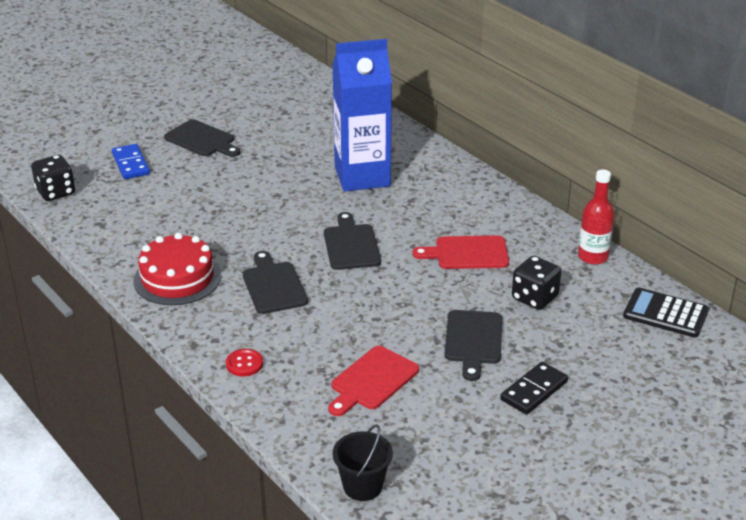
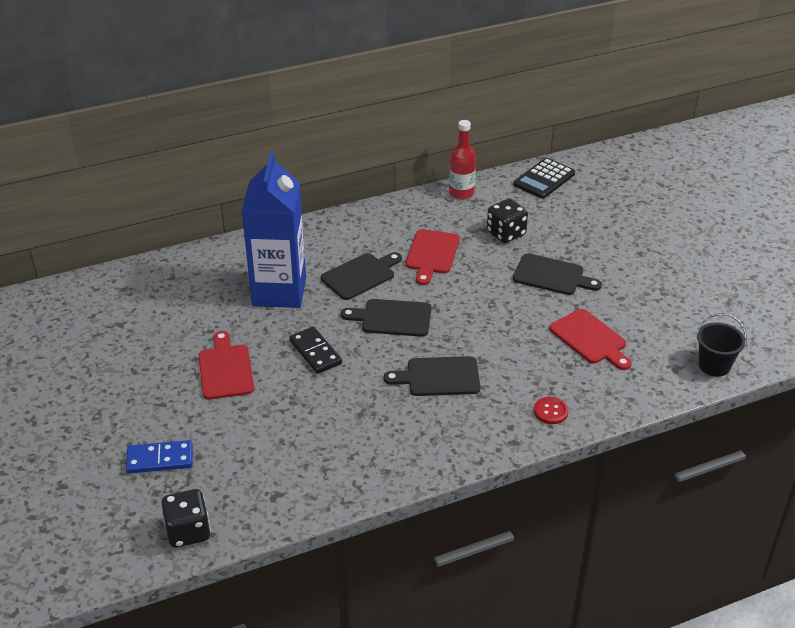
camera: 75 degrees left, 5 degrees up
red cake [133,233,221,305] -> none
black cutting board [164,119,240,157] -> black cutting board moved to [321,252,402,300]
black domino [500,362,568,415] -> black domino moved to [289,327,342,374]
none -> red cutting board [199,331,254,400]

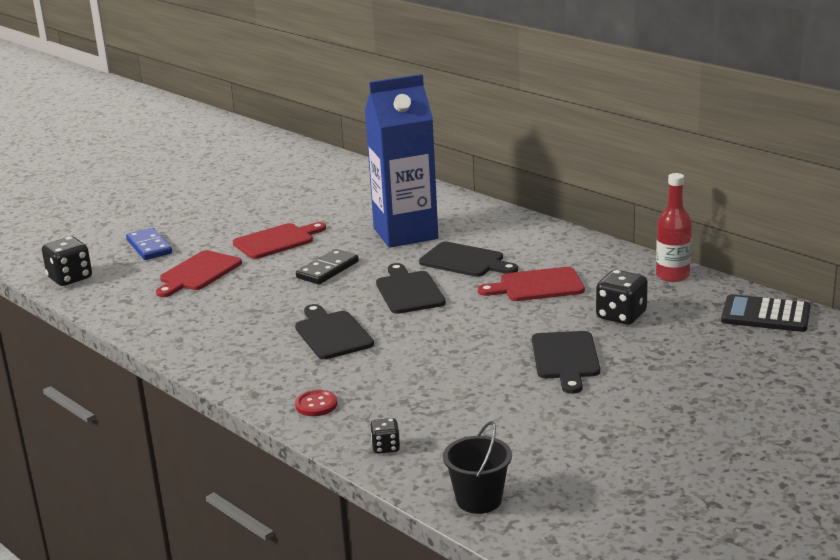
camera: 70 degrees right, 15 degrees down
red cutting board [549,309,632,370] -> red cutting board moved to [156,250,242,297]
none -> black dice [371,418,400,454]

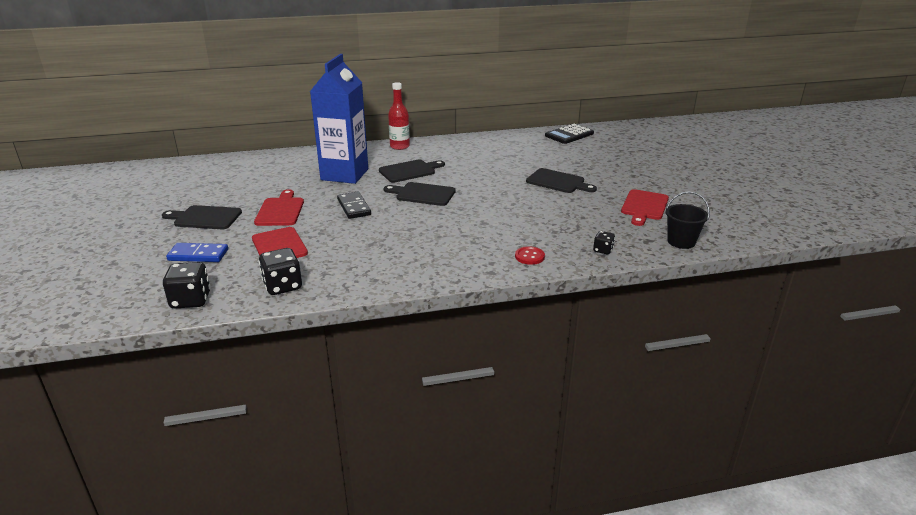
camera: 60 degrees left, 5 degrees up
black cutting board [295,304,374,359] -> black cutting board moved to [162,205,242,229]
red cutting board [478,267,585,301] -> red cutting board moved to [621,189,669,226]
black dice [596,270,648,325] -> black dice moved to [259,248,302,295]
red bottle [656,173,692,282] -> red bottle moved to [388,82,410,150]

